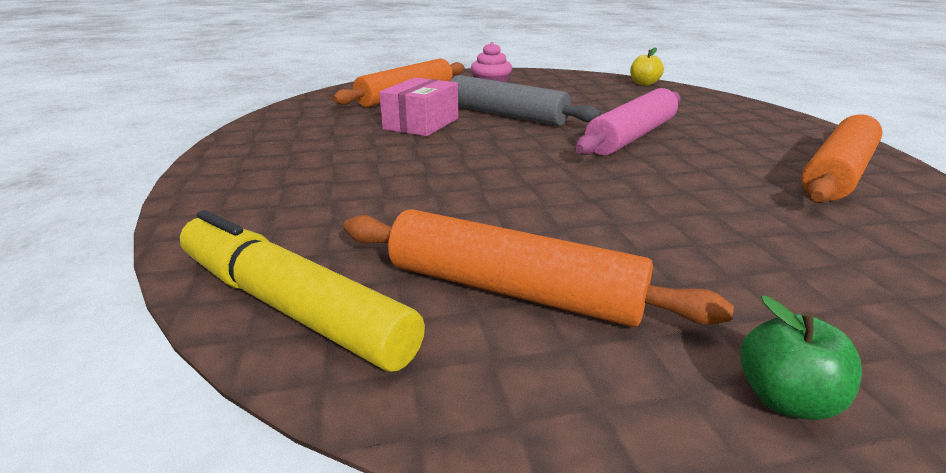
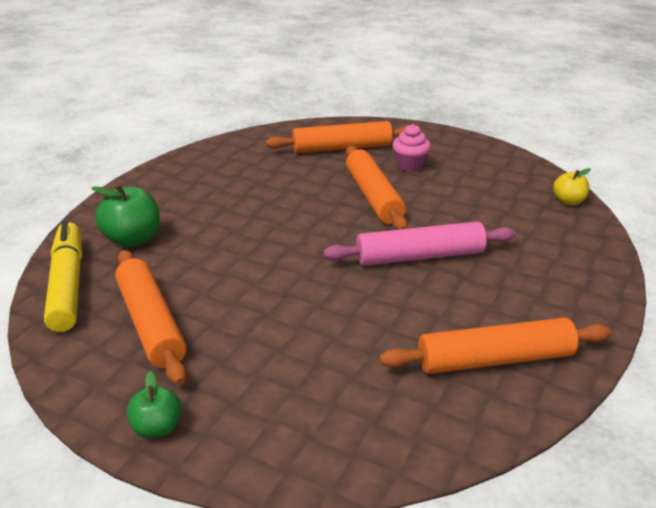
camera: 40 degrees right, 5 degrees up
pink box [379,77,458,136] -> none
grey rolling pin [451,75,601,126] -> orange rolling pin [346,146,408,230]
none -> green apple [91,184,160,247]

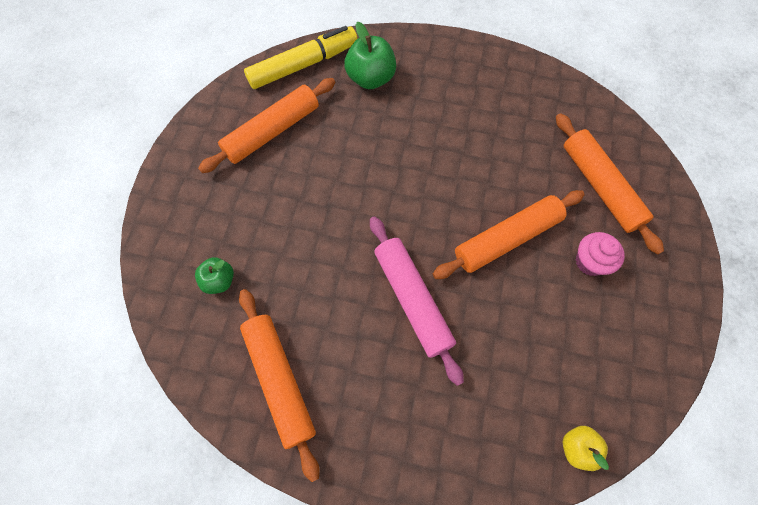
camera: 75 degrees right, 35 degrees up
green apple [127,371,182,438] -> green apple moved to [195,257,234,294]

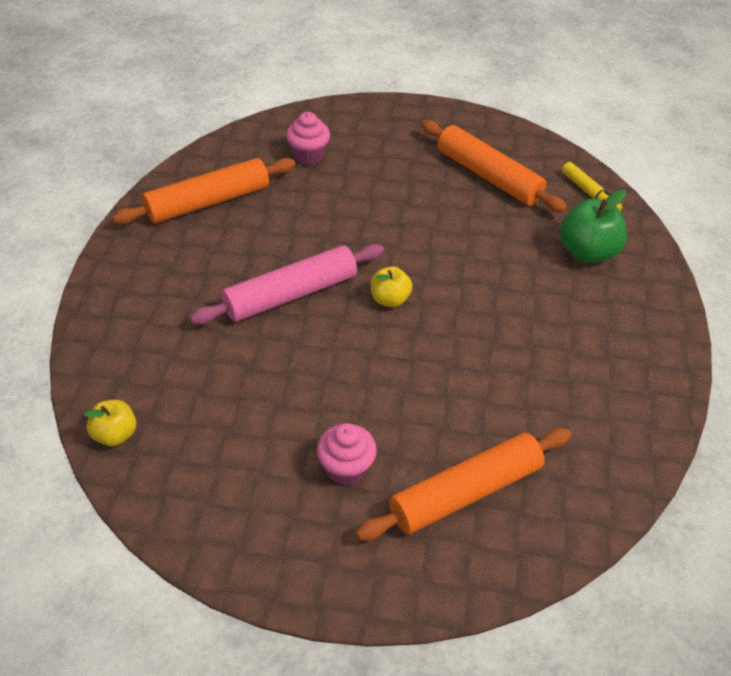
camera: 85 degrees right, 20 degrees down
green apple [195,257,234,294] -> pink cupcake [286,112,330,165]
yellow marker [244,26,358,89] -> yellow marker [562,162,622,211], size x0.54
orange rolling pin [433,190,585,279] -> none
none -> yellow apple [371,266,412,307]

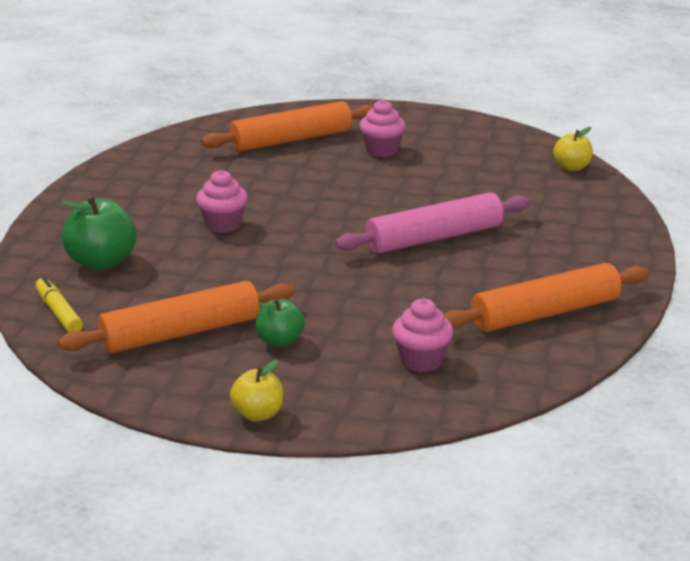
camera: 175 degrees left, 20 degrees down
yellow apple [371,266,412,307] -> yellow apple moved to [230,360,283,421]
orange rolling pin [421,120,567,213] -> orange rolling pin turned 75 degrees counterclockwise [58,281,294,353]
none -> pink cupcake [196,170,248,233]
none -> green apple [256,298,305,347]

